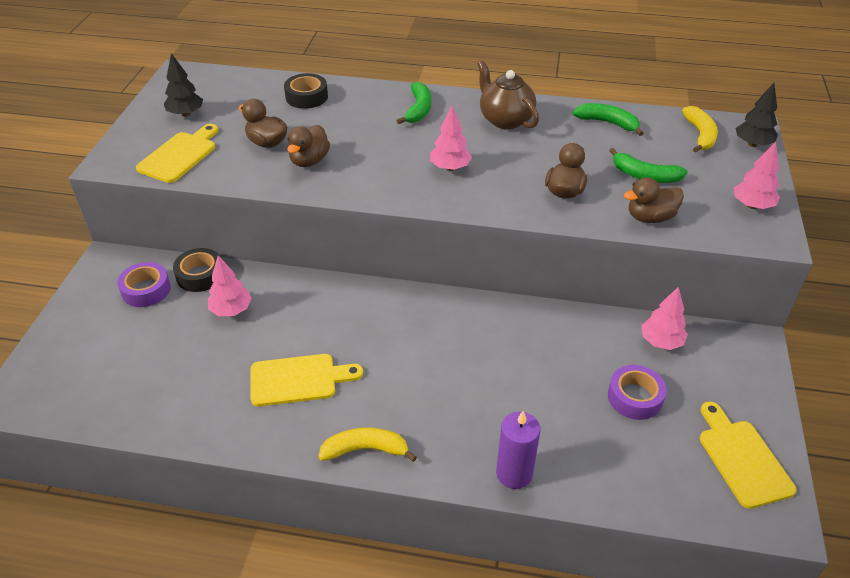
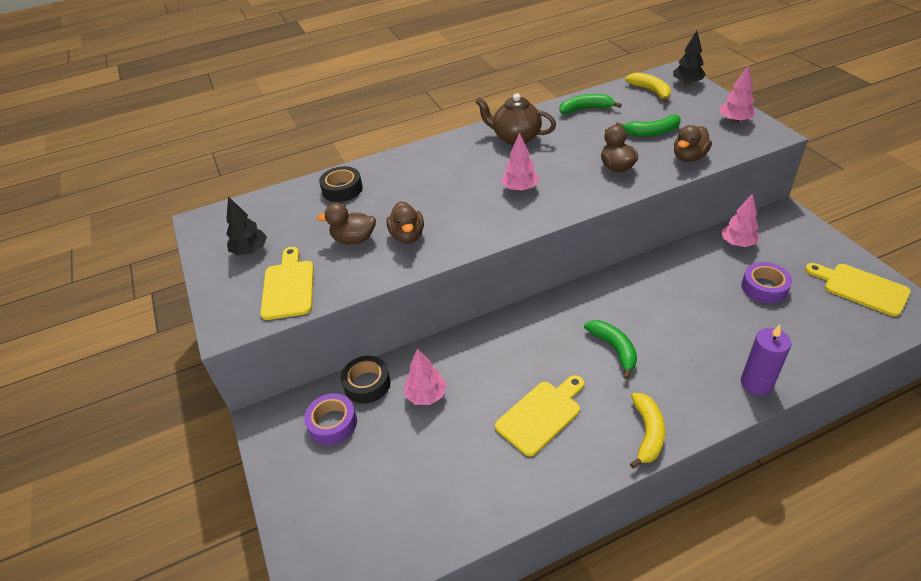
camera: 30 degrees left, 0 degrees up
yellow banana [318,428,417,462] -> yellow banana turned 135 degrees clockwise [630,393,665,469]
green banana [397,82,431,124] -> green banana moved to [584,320,637,379]

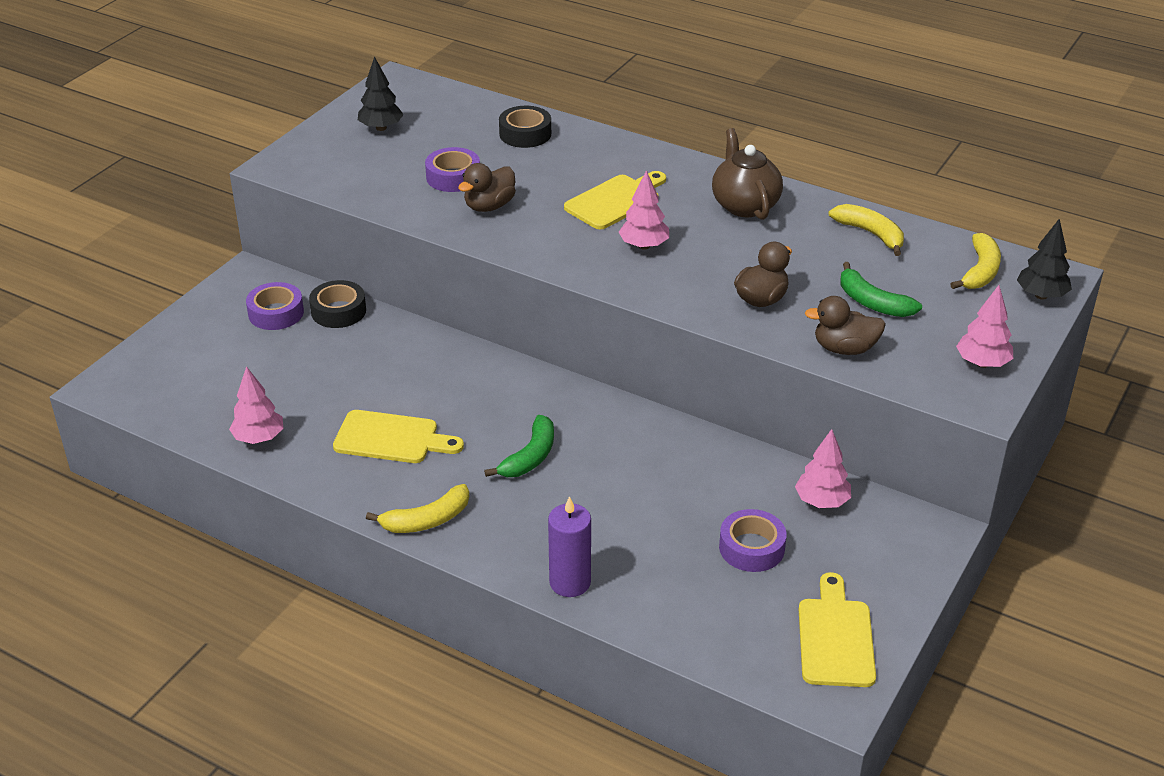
camera: 50 degrees right, 5 degrees down
yellow cutting board [260,247,314,320] -> yellow cutting board moved to [564,171,666,229]
brown duck [317,203,376,244] -> purple tape [425,147,480,192]
pink tree [404,348,447,405] -> pink tree moved to [229,366,283,444]
green banana [559,94,622,114] -> yellow banana [829,204,904,256]

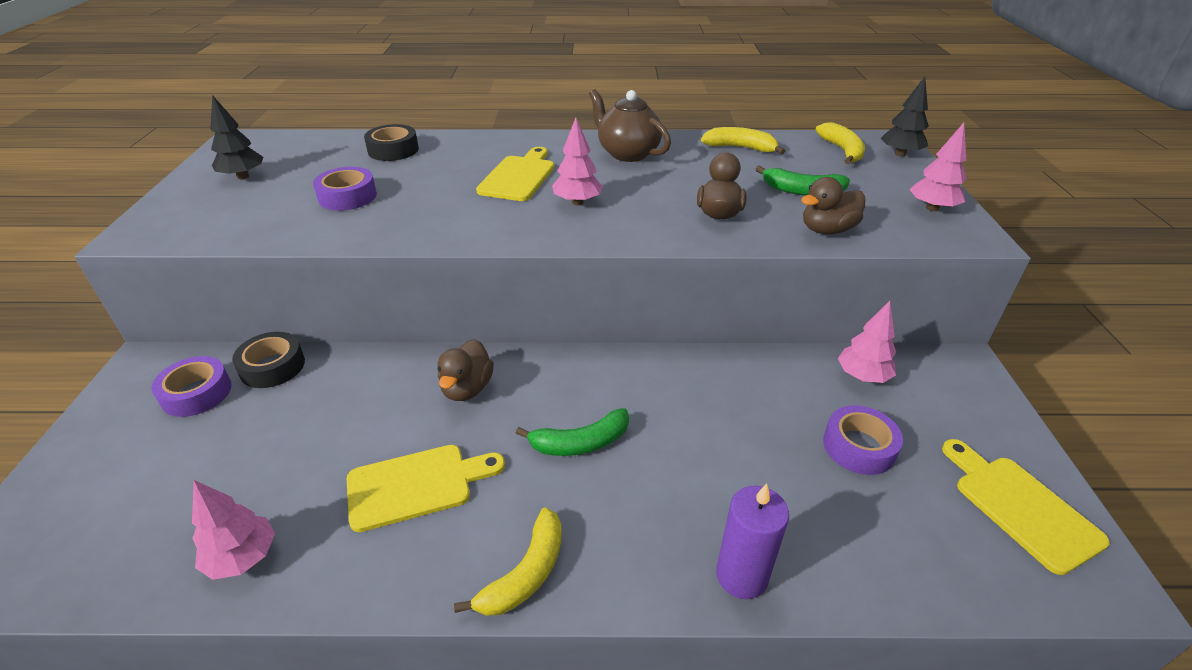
camera: 30 degrees left, 0 degrees up
brown duck [458,163,516,212] -> brown duck moved to [437,339,494,401]
green banana [484,415,554,477] -> green banana turned 75 degrees clockwise [516,408,629,456]

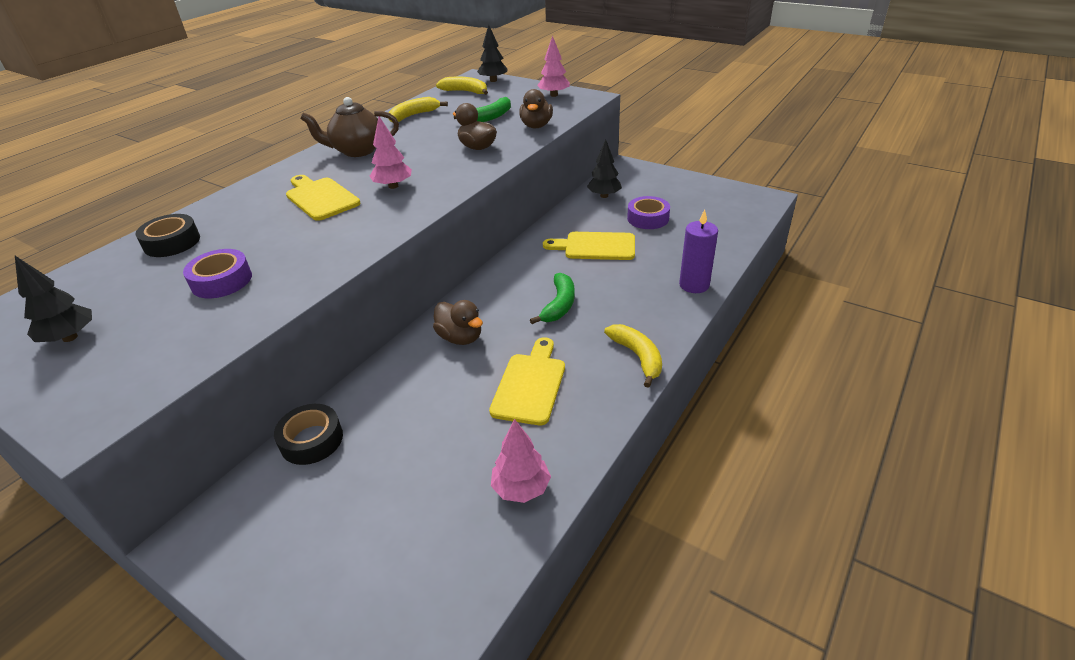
camera: 55 degrees left, 0 degrees up
purple tape [152,356,232,417] -> none
pink tree [838,301,896,383] -> black tree [587,139,622,198]
yellow cutting board [942,439,1110,575] -> yellow cutting board moved to [543,232,635,260]

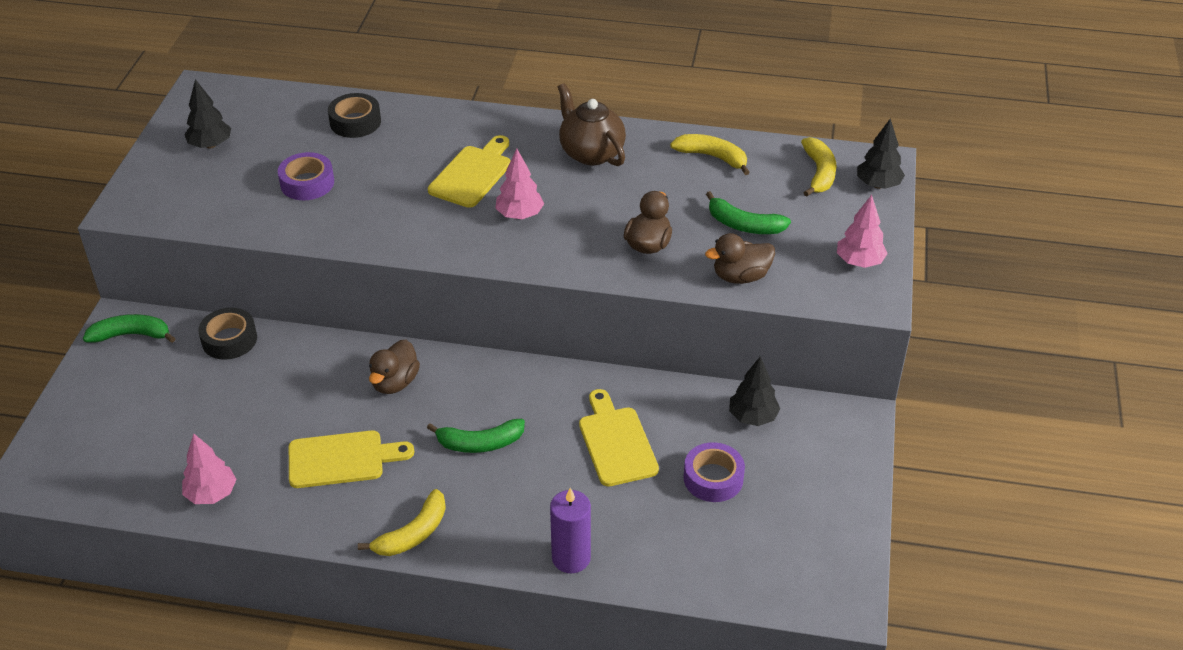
camera: 65 degrees right, 5 degrees up
none -> green banana [83,314,176,343]

